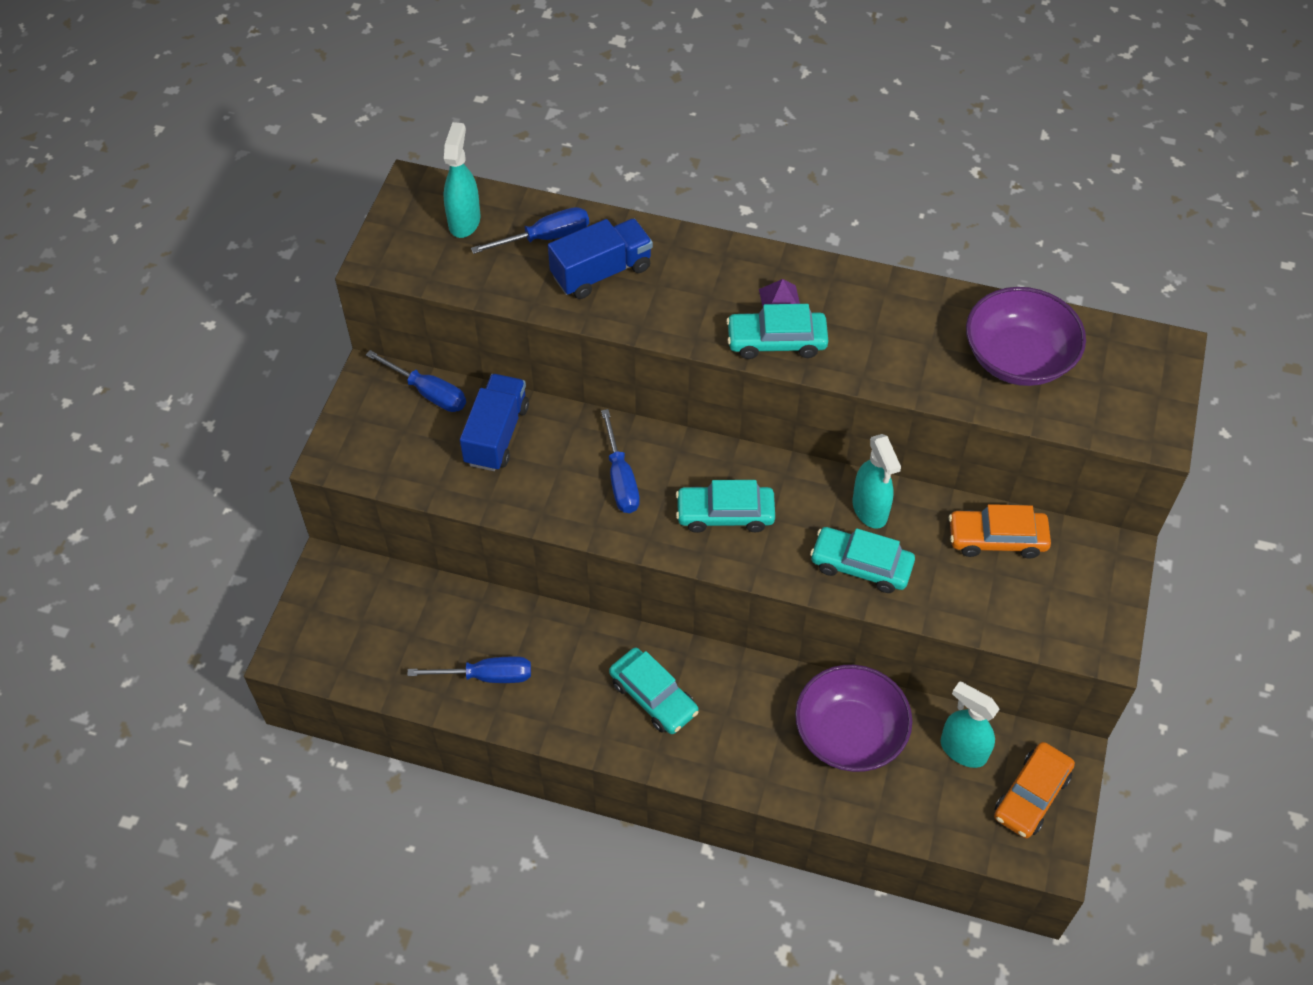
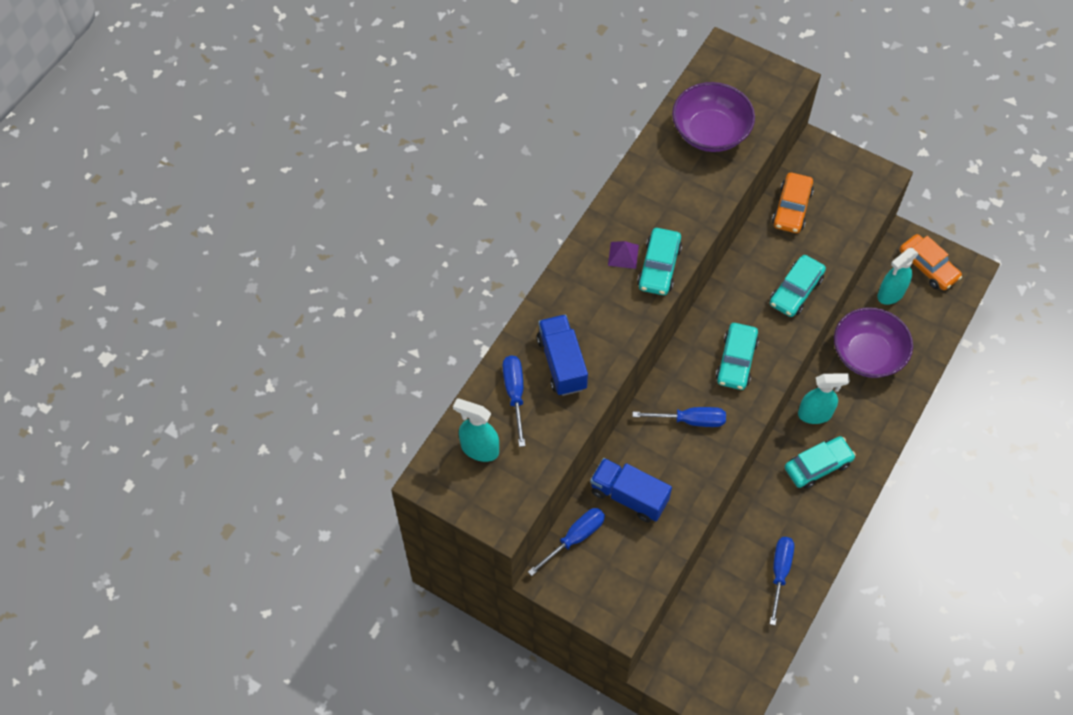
camera: 75 degrees left, 5 degrees up
turquoise spray bottle [853,434,901,529] -> turquoise spray bottle moved to [798,374,850,424]

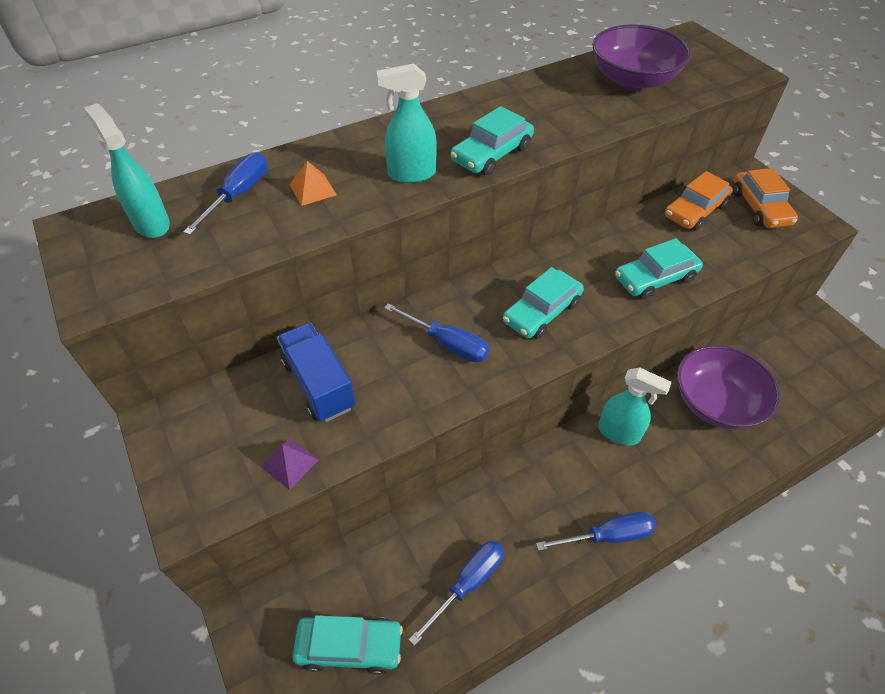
camera: 30 degrees right, 10 degrees down
blue screwdriver [528,508,605,576] -> blue screwdriver moved to [536,512,656,551]
blue truck [537,315,588,396] -> orange pyramid [290,161,337,206]
purple pyramid [608,241,639,269] -> purple pyramid moved to [261,438,319,490]
turquoise car [785,436,856,489] -> turquoise car moved to [292,615,403,675]
turquoise spray bottle [877,248,919,305] -> turquoise spray bottle moved to [376,64,437,183]
orange car [899,234,962,290] -> orange car moved to [733,168,798,228]

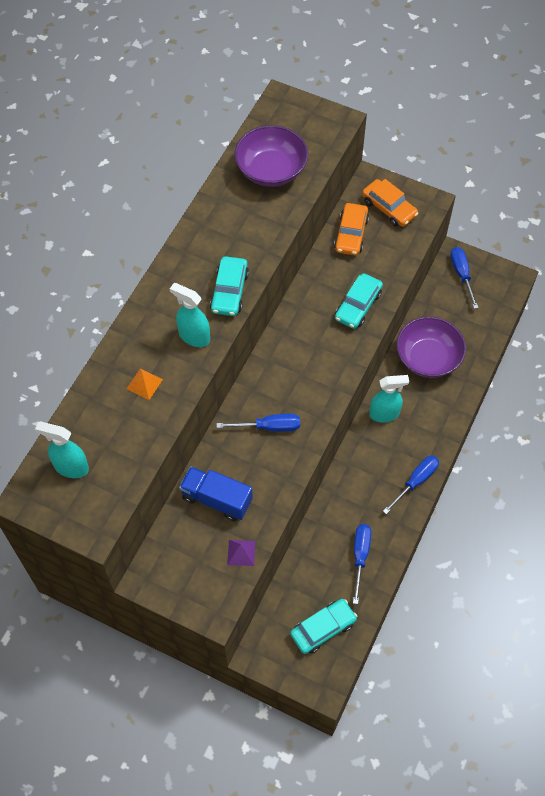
camera: 35 degrees left, 10 degrees up
blue screwdriver [183,152,268,235] -> blue screwdriver moved to [450,247,478,309]
turquoise spray bottle [376,64,437,183] -> turquoise spray bottle turned 75 degrees clockwise [170,283,210,347]
turquoise car [503,267,584,339] -> none

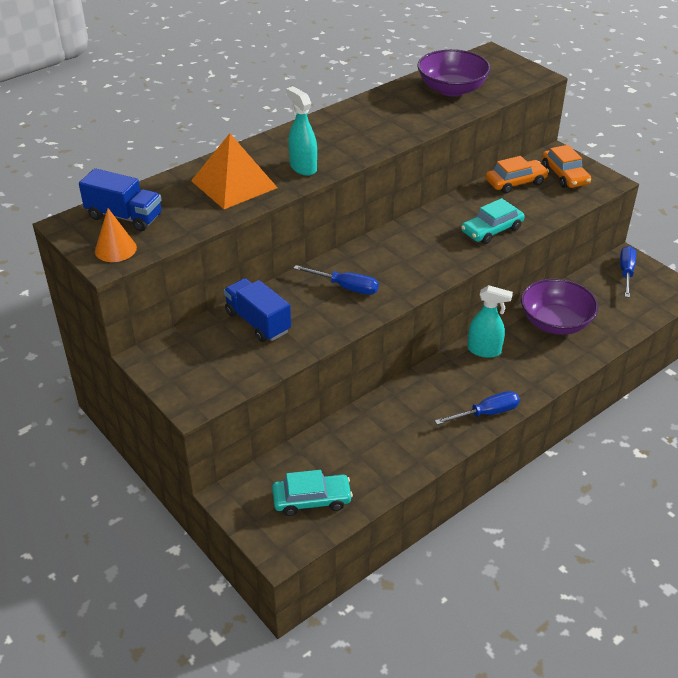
camera: 25 degrees right, 20 degrees down
turquoise spray bottle [35,421,89,478] -> blue truck [79,168,162,231]
orange pyramid [126,369,163,400] -> orange pyramid [191,133,278,209], size x2.30
turquoise car [210,256,249,316] -> none
purple pyramid [227,540,255,566] -> none
orange car [334,203,369,255] -> orange car turned 150 degrees counterclockwise [485,156,549,193]
blue screwdriver [353,524,371,604] -> none
none -> orange cone [95,208,137,262]

